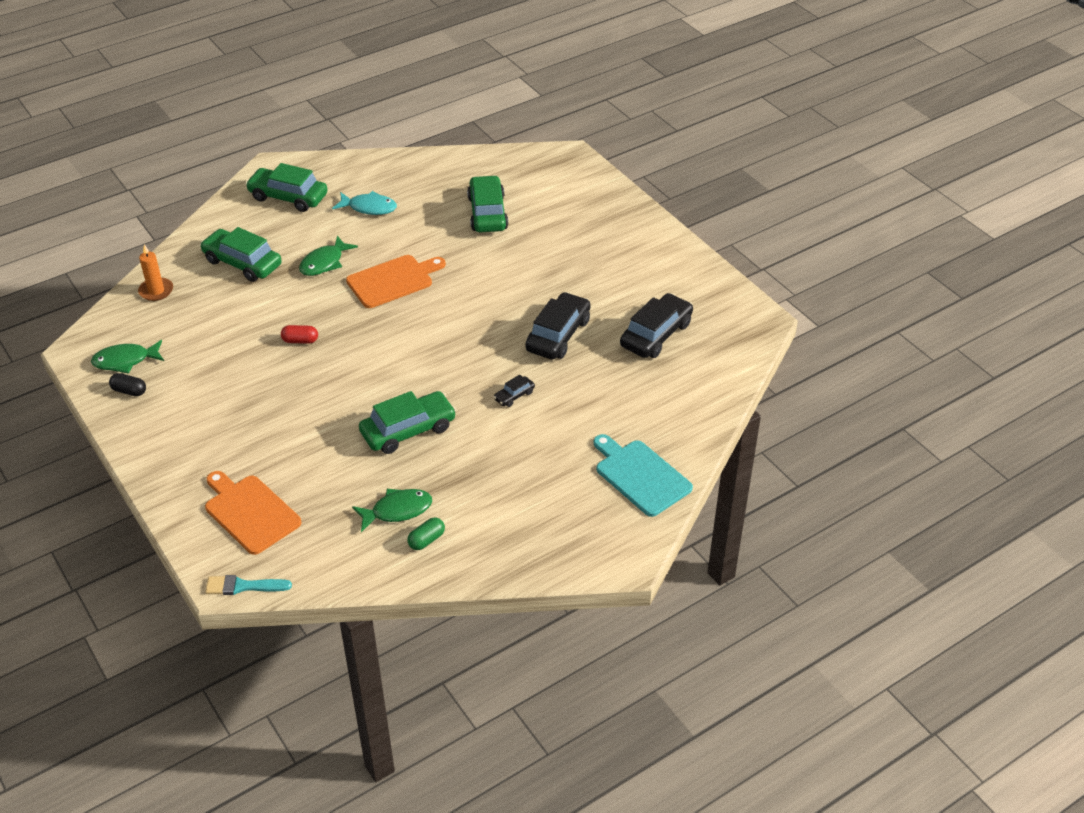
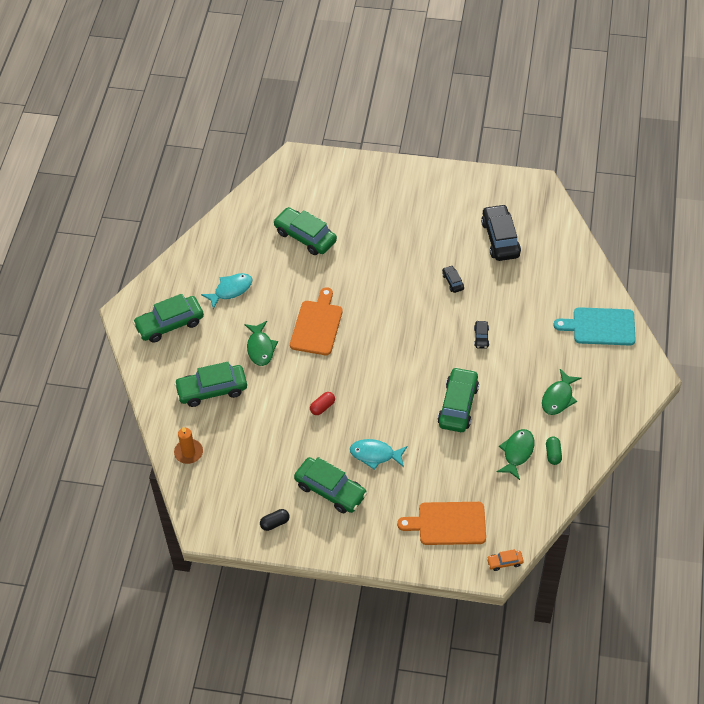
camera: 45 degrees left, 10 degrees up
green fish [91,340,164,373] -> green fish moved to [542,369,581,415]
turquoise brush [205,575,292,595] -> orange car [487,549,524,571]
black car [525,292,591,360] -> black car [442,265,464,293], size x0.47
none -> green car [294,457,367,513]
none -> turquoise fish [350,439,408,470]

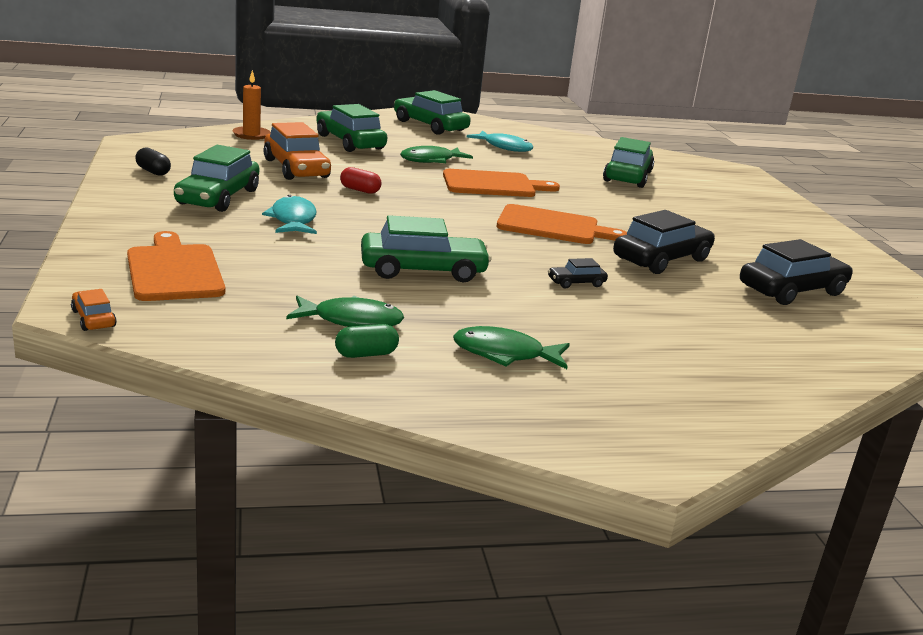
camera: 65 degrees right, 30 degrees down
black car [442,265,464,293] -> black car [613,210,715,274], size x2.14
turquoise cutting board [553,307,636,345] -> none
none -> orange car [264,122,331,180]
none -> orange cutting board [497,204,627,244]

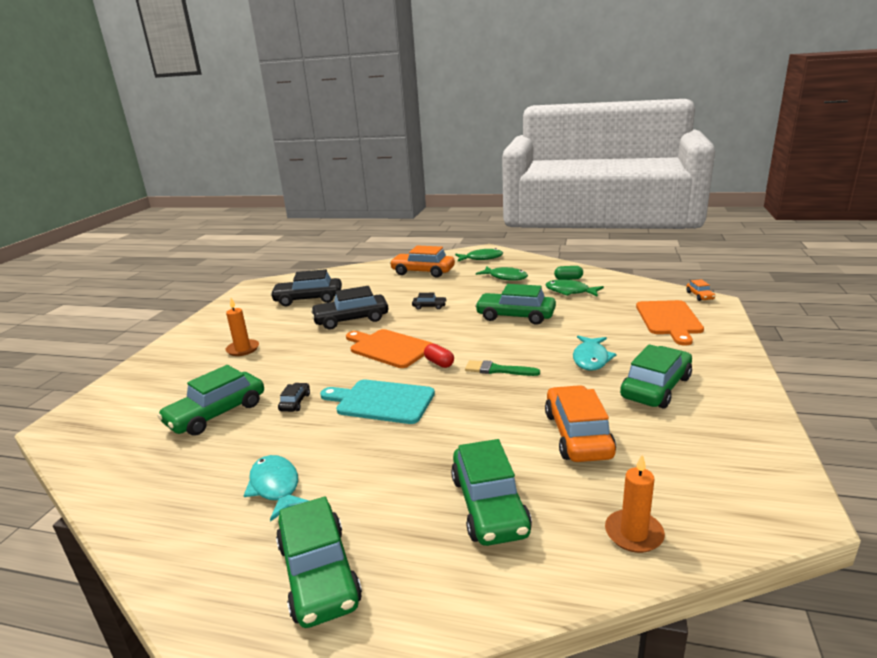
camera: 150 degrees left, 0 degrees up
black capsule [135,148,171,176] -> none
red capsule [340,167,381,194] -> red capsule moved to [424,343,454,368]
green fish [400,146,473,163] -> green fish moved to [455,248,503,261]
orange cutting board [443,169,560,197] -> turquoise cutting board [320,380,435,424]
none -> orange candle [225,298,259,356]
none -> black car [278,383,310,412]
none -> orange car [390,245,455,278]
none -> green brush [465,360,540,376]

